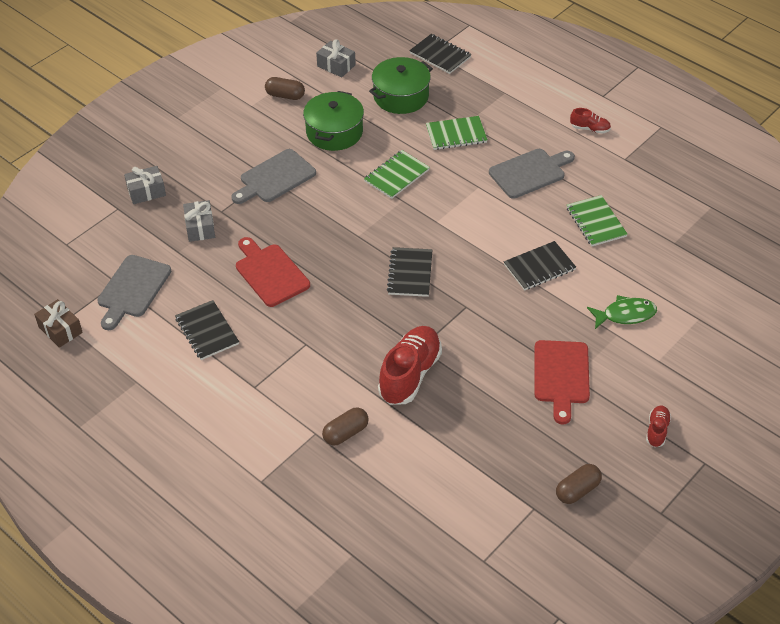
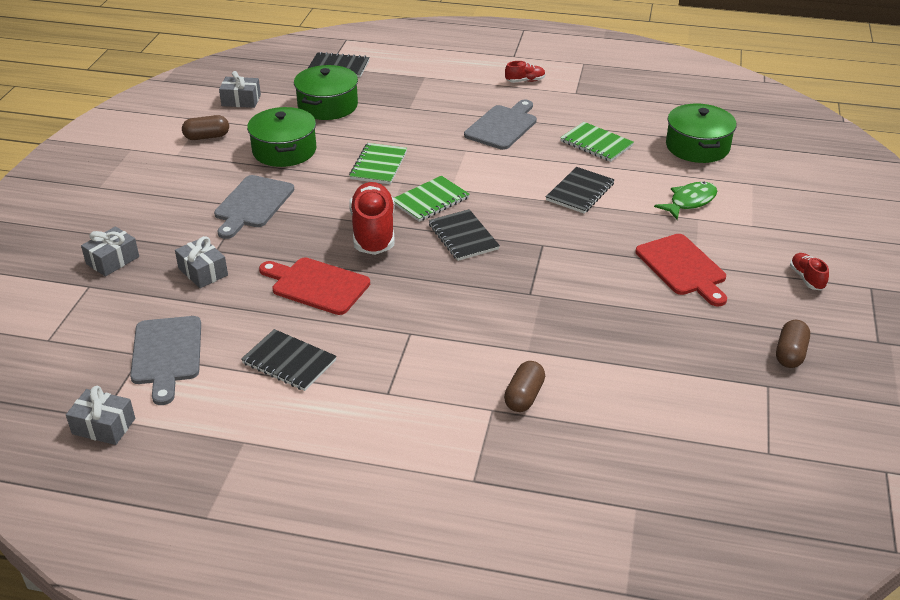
camera: 30 degrees left, 10 degrees down
brown gift [34,299,83,348] -> grey gift [66,386,135,445]
red shoe [378,326,442,405] -> red shoe moved to [349,182,395,255]
green notebook [426,116,488,150] -> green notebook moved to [394,176,470,222]
none -> green pot [666,104,737,163]

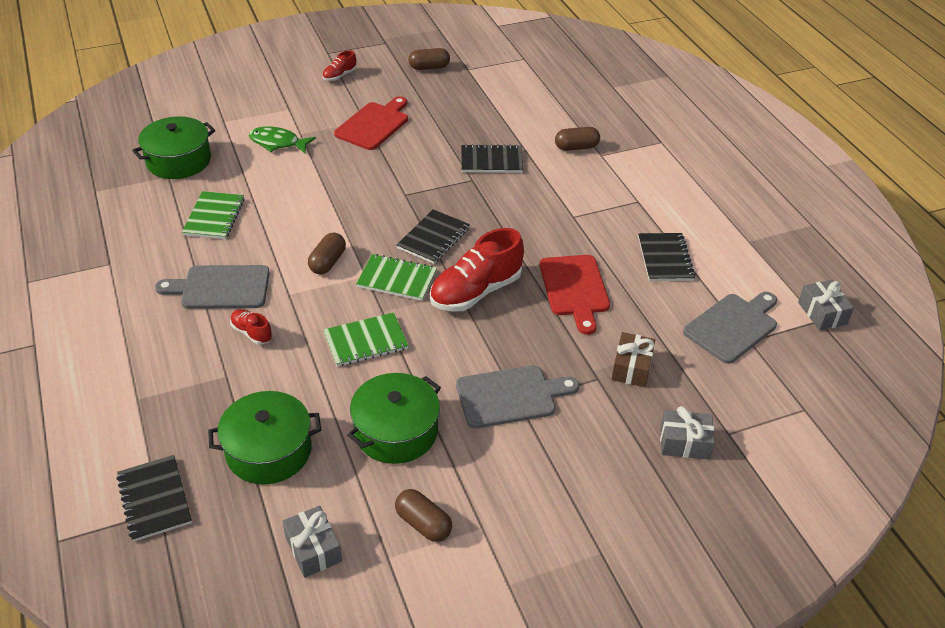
camera: 125 degrees left, 5 degrees up
grey gift [175,236,228,288] -> brown gift [611,332,655,387]
red shoe [505,61,545,83] -> red shoe moved to [230,309,272,345]
black notebook [546,167,615,214] -> black notebook moved to [461,144,523,173]
none -> brown capsule [308,232,346,274]

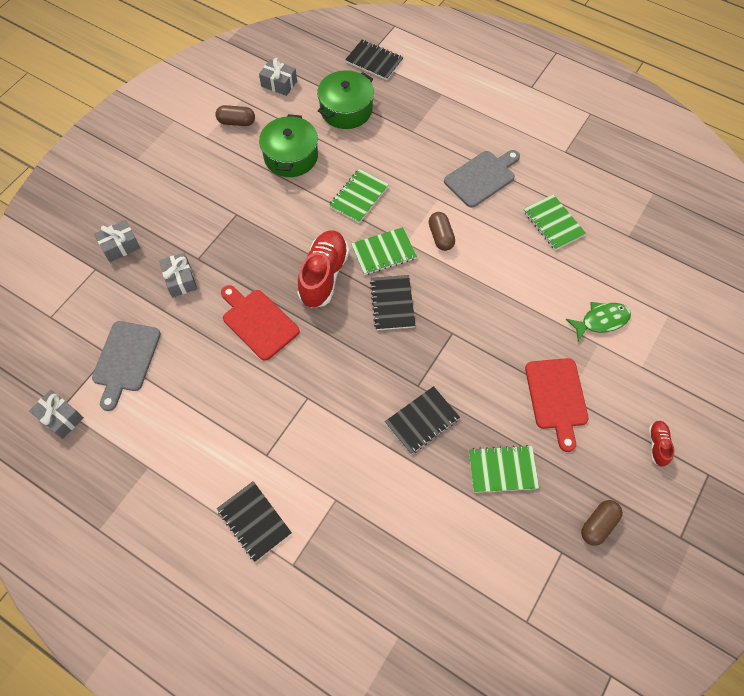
camera: 145 degrees right, 20 degrees up
green pot [132,116,215,179] -> none
red shoe [230,309,272,345] -> none
grey cutting board [456,365,579,429] -> none
brown capsule [555,127,600,151] -> none
brown gift [611,332,655,387] -> grey gift [159,253,197,297]
black notebook [638,233,696,281] -> black notebook moved to [217,481,292,562]
none -> green notebook [469,445,539,493]

